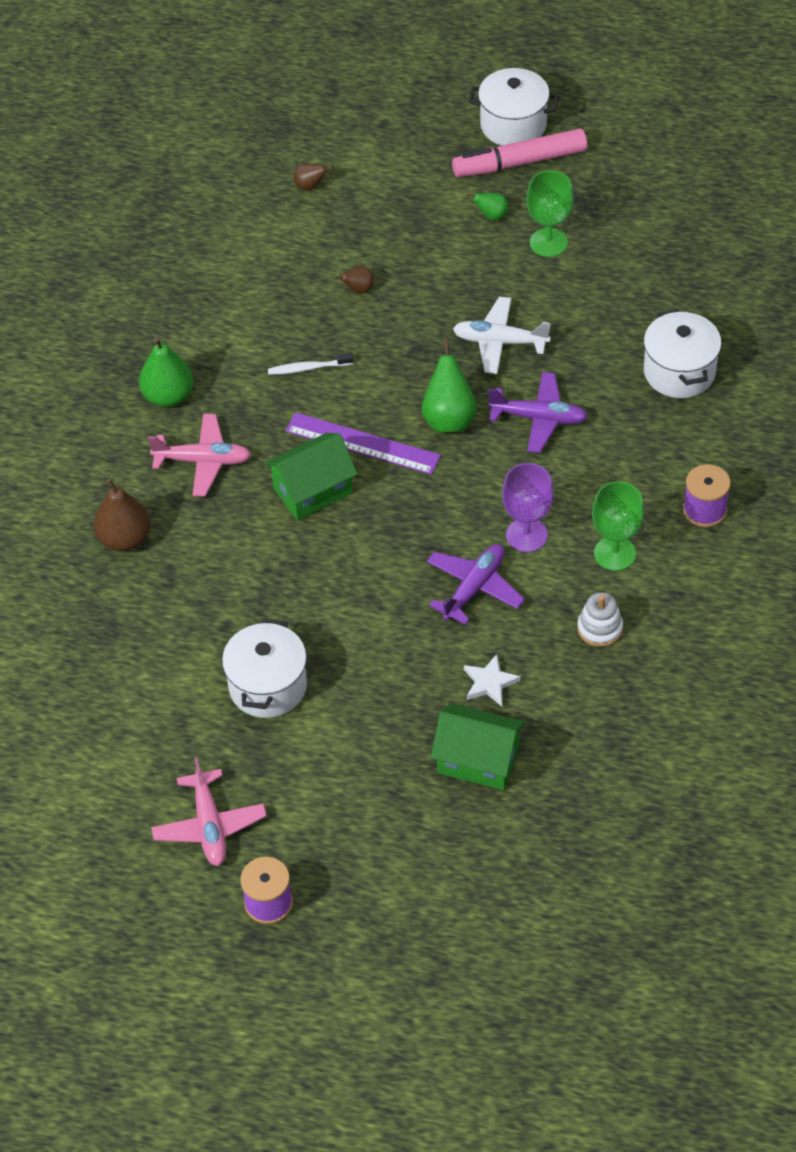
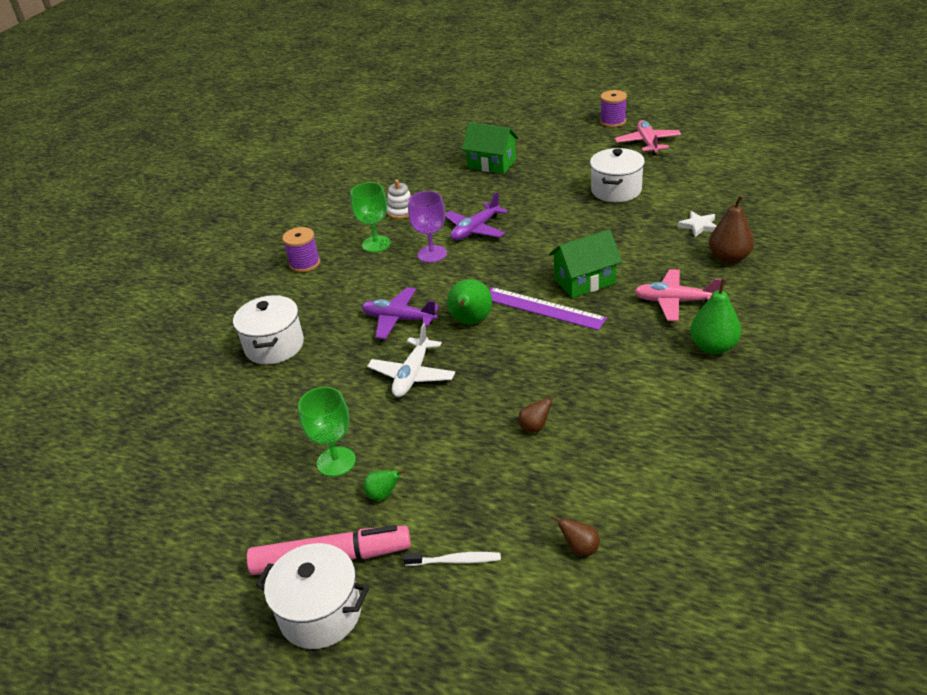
camera: 170 degrees left, 15 degrees down
white toothbrush [268,353,354,375] -> white toothbrush moved to [403,552,501,566]
white plane [453,297,551,374] -> white plane turned 90 degrees clockwise [367,323,455,397]
white star [464,654,521,706] -> white star moved to [678,211,717,237]

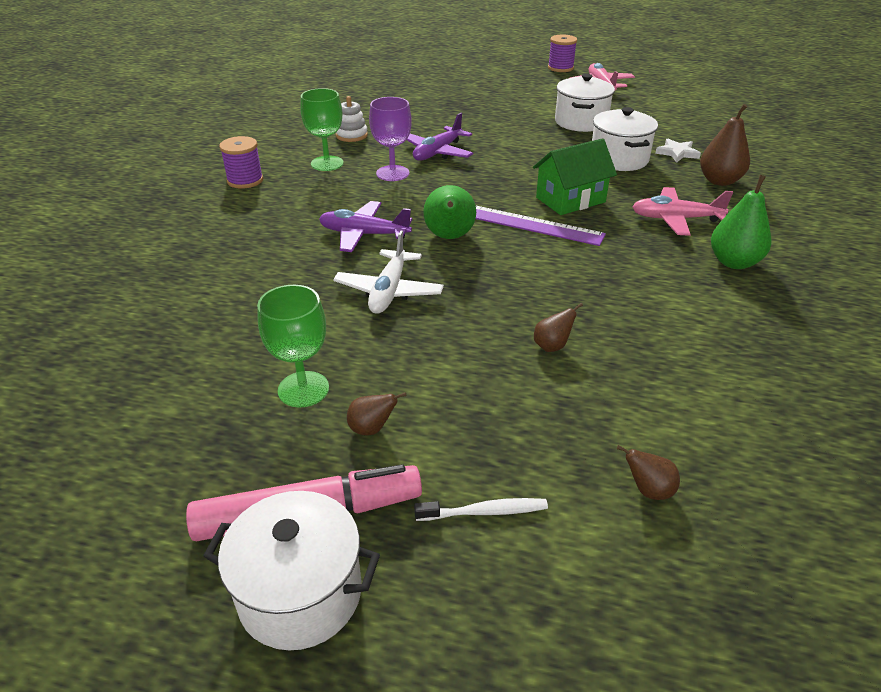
camera: 10 degrees left, 0 degrees up
white pot [233,295,304,365] -> white pot moved to [592,107,658,171]
green pear [364,470,406,501] -> brown pear [347,392,407,436]
green house [462,122,519,174] -> none

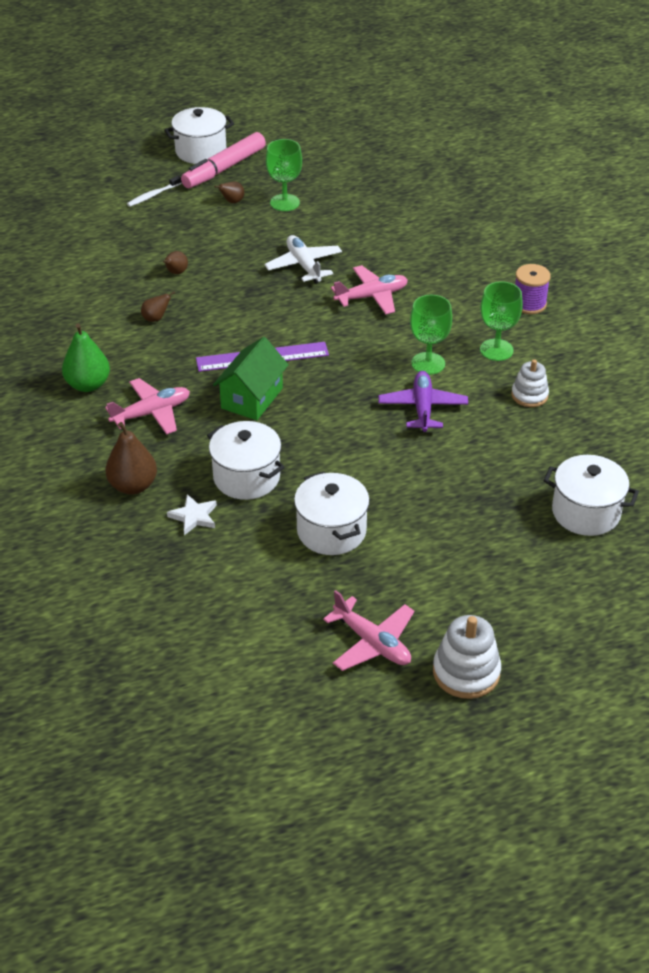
camera: 145 degrees right, 5 degrees up
purple plane [319,201,412,252] -> pink plane [331,265,408,314]
purple goblet [369,97,412,181] -> green goblet [410,295,452,375]
green pear [423,185,476,239] -> none
purple spool [548,35,577,72] -> white stacking toy [433,615,501,699]
brown pear [617,445,680,500] -> brown pear moved to [141,291,175,322]
none -> white pot [543,455,639,536]

